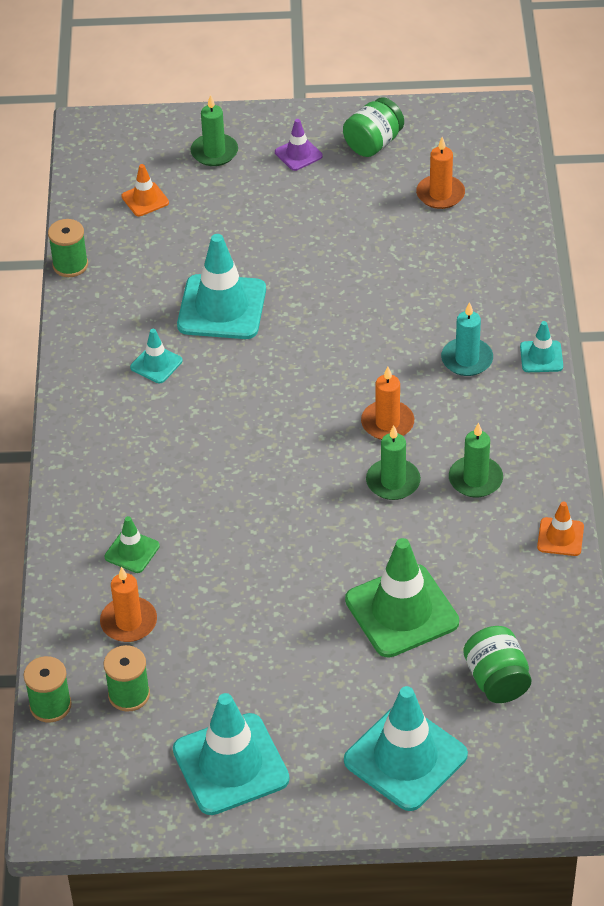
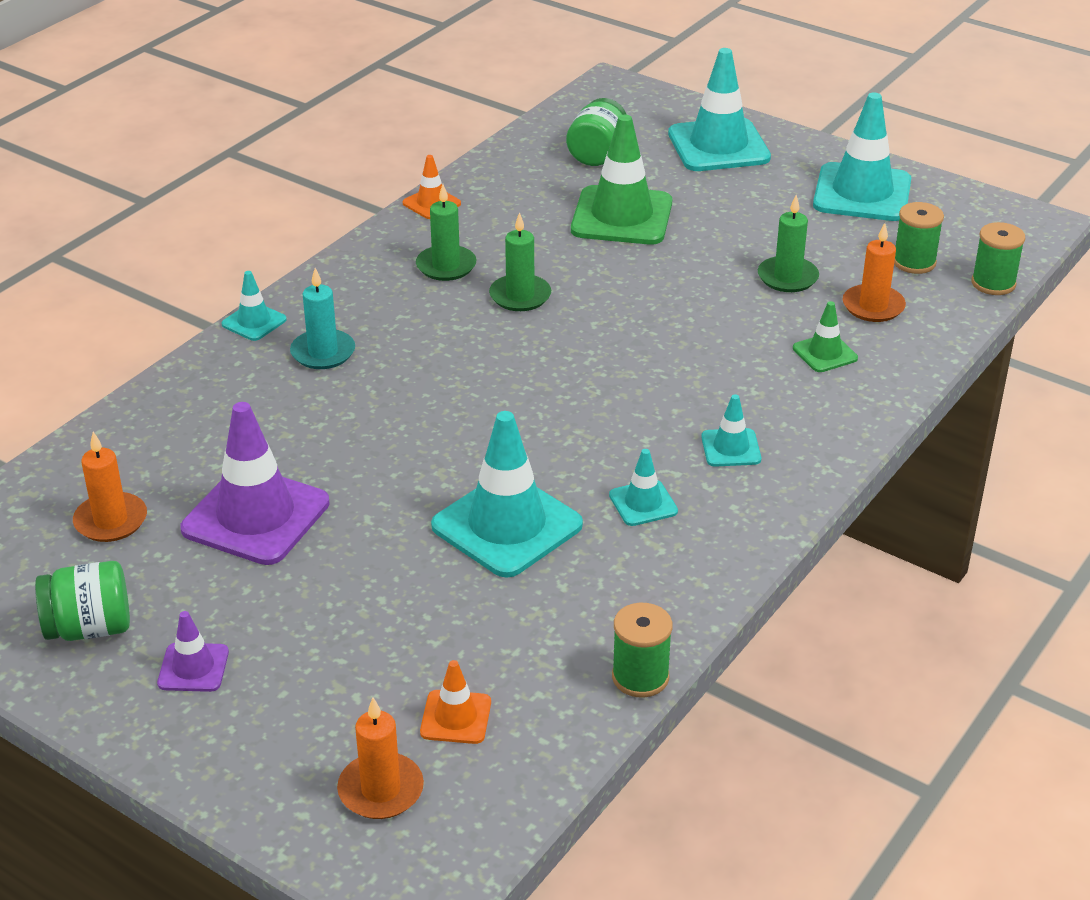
camera: 145 degrees left, 10 degrees down
green candle [190,95,238,166] -> green candle moved to [758,195,819,292]
orange candle [361,367,414,440] -> orange candle moved to [337,697,424,819]
none -> purple traffic cone [180,402,330,565]
none -> turquoise traffic cone [701,394,761,467]

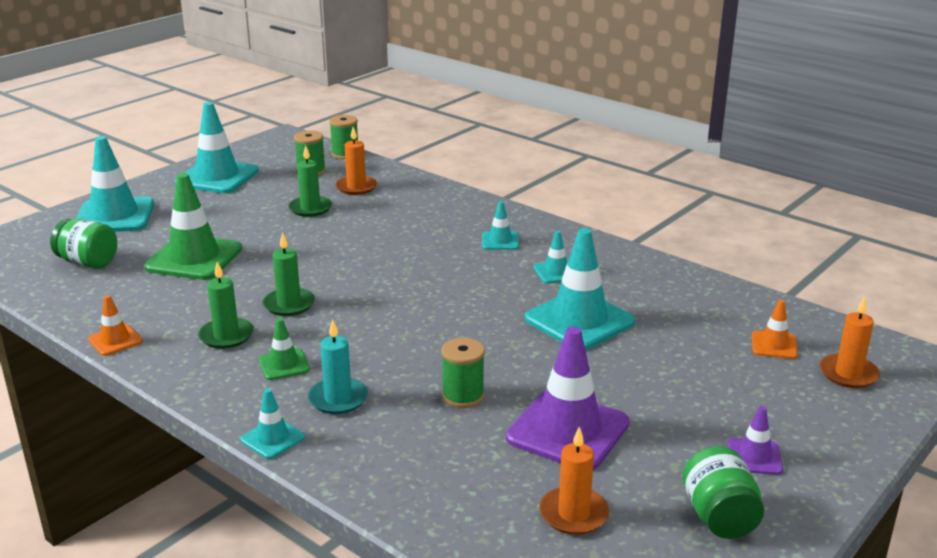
camera: 85 degrees left, 10 degrees down
green spool [612,603,672,698] -> green spool moved to [441,338,485,408]
green traffic cone [793,301,858,372] -> green traffic cone moved to [259,318,310,380]

